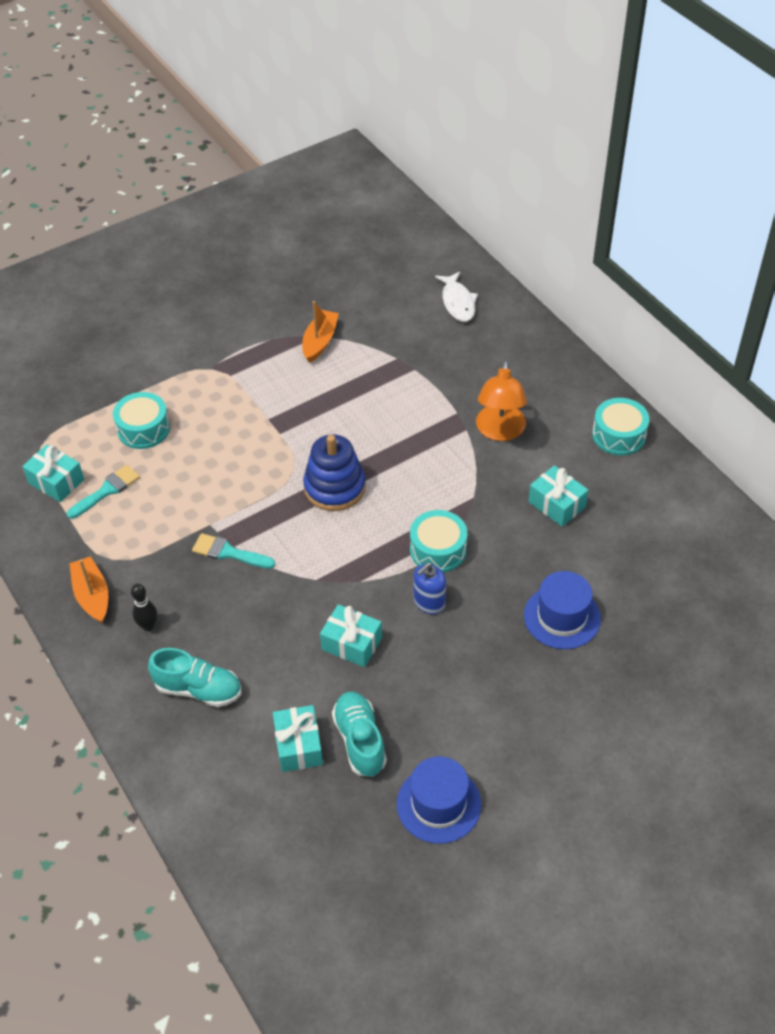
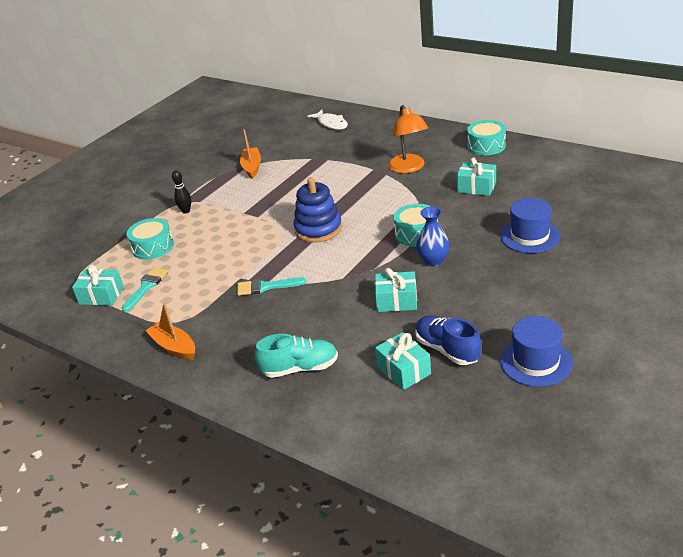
camera: 20 degrees left, 15 degrees down
black bowling pin [131,584,157,631] -> black bowling pin moved to [172,170,191,214]
turquoise shoe [332,691,387,777] -> blue shoe [415,315,481,365]
blue soap dispenser [413,562,446,614] -> blue vase [416,206,450,267]

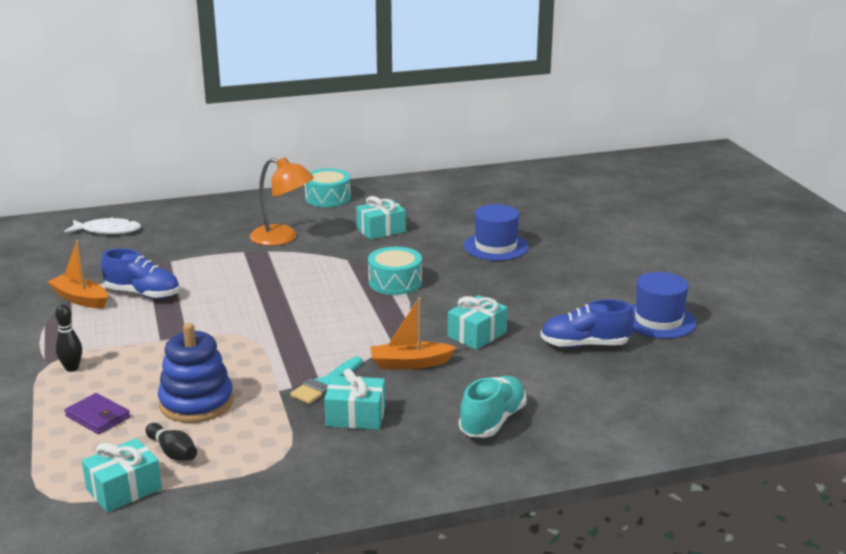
camera: 55 degrees left, 10 degrees down
turquoise brush [122,267,168,312] -> black bowling pin [146,423,197,461]
turquoise drum [127,218,174,260] -> purple wallet [65,393,130,434]
orange boat [145,303,195,360] -> orange boat moved to [370,297,457,369]
blue stacking toy [294,177,342,242] -> blue stacking toy moved to [158,323,233,423]
turquoise gift [375,332,431,390] -> turquoise gift moved to [324,368,385,430]
blue vase [416,206,450,267] -> none
none -> blue shoe [101,248,180,299]

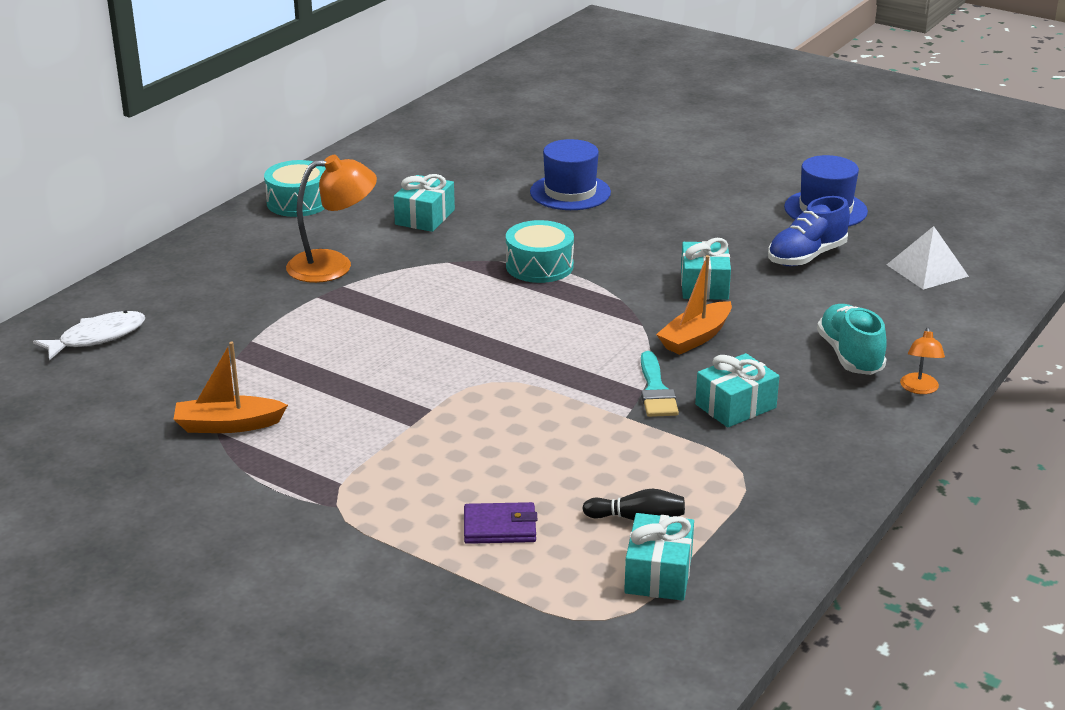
camera: 40 degrees left, 5 degrees up
black bowling pin [55,304,82,372] -> none
blue shoe [101,248,180,299] -> none
blue stacking toy [158,323,233,423] -> none
none -> white pyramid [887,226,969,290]
none -> orange lamp [900,327,945,394]

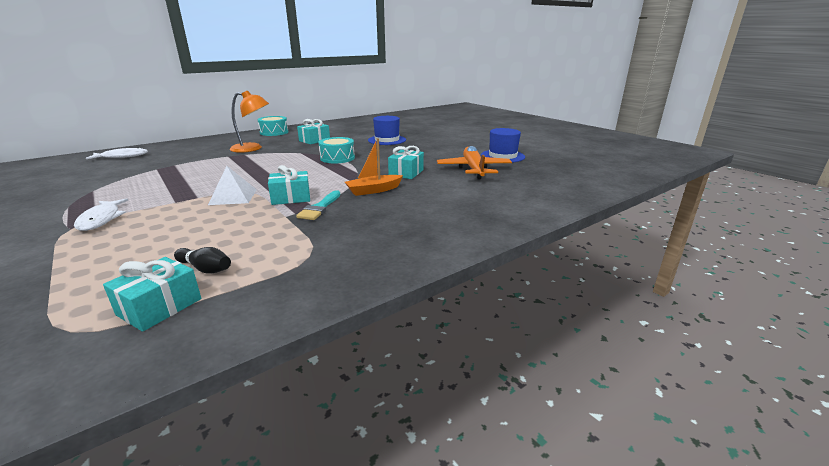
camera: 20 degrees right, 5 degrees down
orange boat [173,342,288,433] -> none
purple wallet [464,502,538,544] -> none
turquoise gift [695,353,779,428] -> turquoise gift moved to [268,165,310,205]
blue shoe [768,196,850,266] -> orange plane [437,146,512,179]
turquoise shoe [817,304,887,375] -> none
white pyramid [887,226,969,290] -> white pyramid moved to [208,166,257,205]
orange lamp [900,327,945,394] -> none
none -> white fish [74,198,129,231]

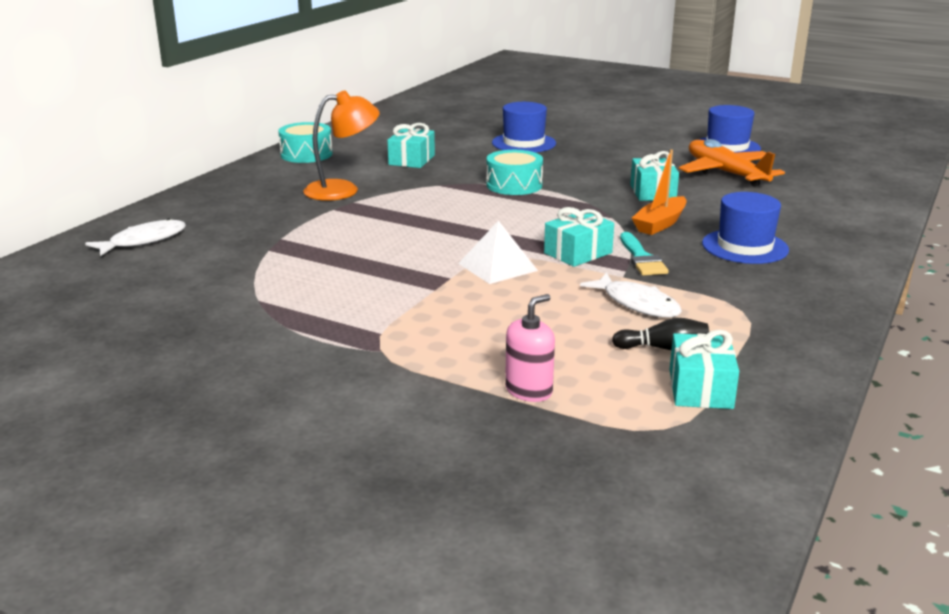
camera: 25 degrees left, 0 degrees up
white fish [74,198,129,231] -> white fish moved to [580,273,682,318]
none -> pink soap dispenser [505,294,555,402]
none -> blue hat [702,192,789,264]

